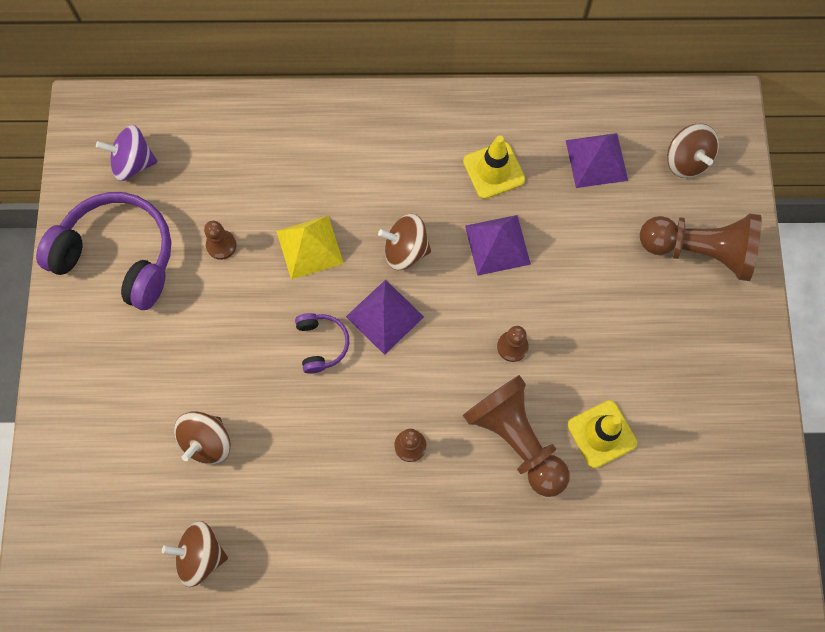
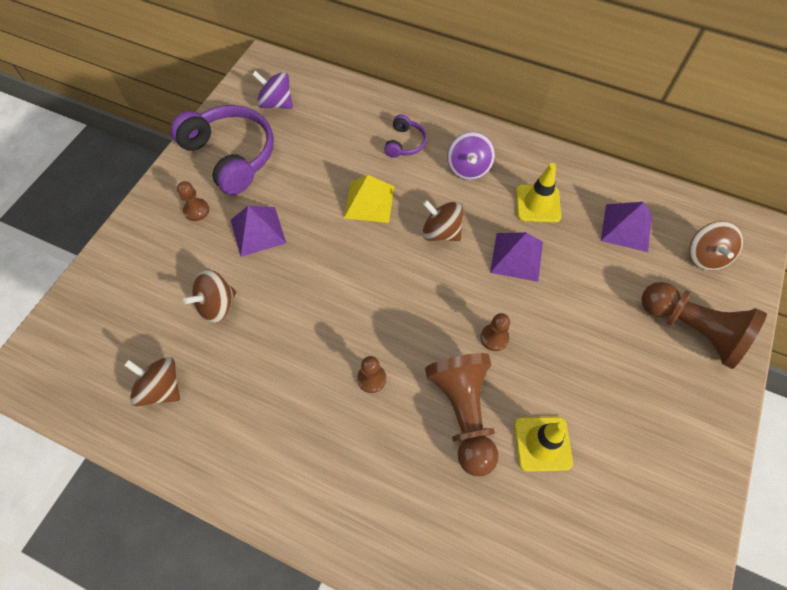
camera: 25 degrees right, 10 degrees down
brown pawn [204,221,237,260] -> brown pawn moved to [177,181,209,221]
purple headphones [295,313,349,374] -> purple headphones moved to [384,115,427,158]
purple pyramid [346,280,424,355] -> purple pyramid moved to [231,206,286,257]
none -> purple spinning top [447,132,495,180]

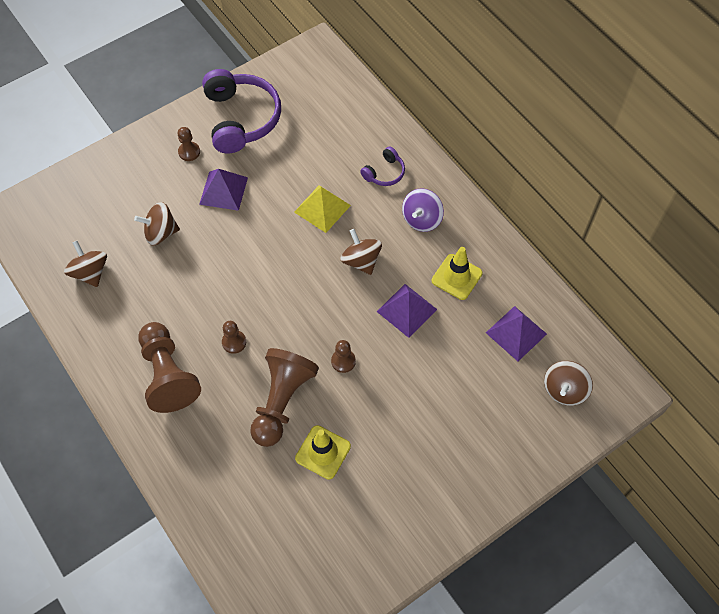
camera: 30 degrees right, 0 degrees up
purple spinning top [252,71,293,109] -> none
brown pawn [642,282,767,369] -> brown pawn moved to [138,322,201,413]

